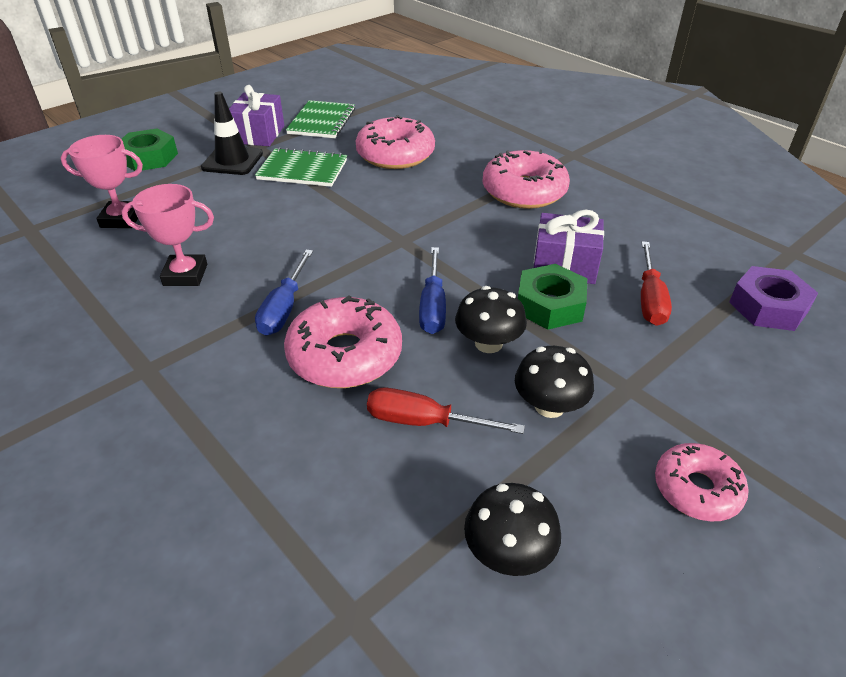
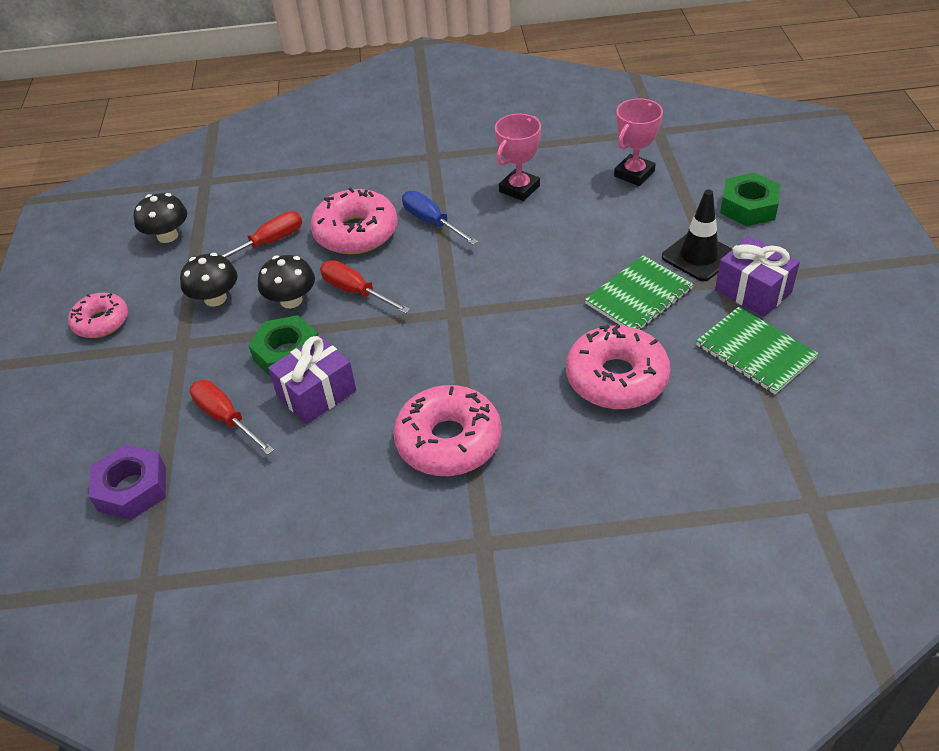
camera: 130 degrees right, 5 degrees up
blue screwdriver [419,247,446,334] -> red screwdriver [320,260,410,314]

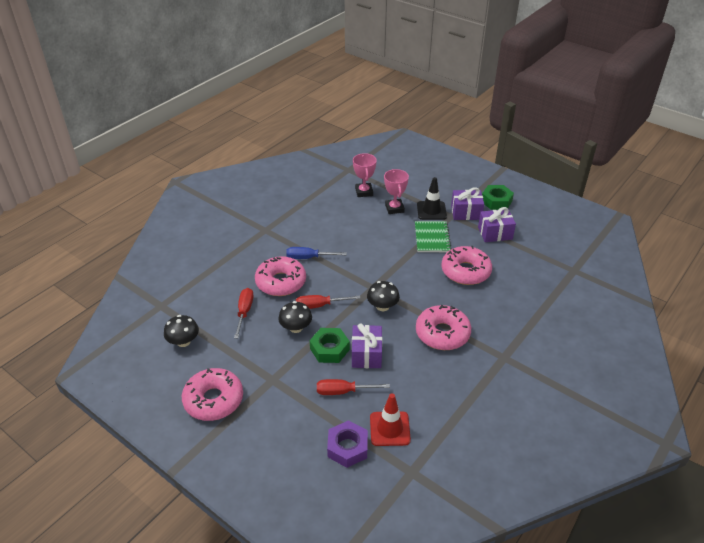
camera: 50 degrees left, 5 degrees down
pink donut [68,293,128,338] -> pink donut [182,368,243,421], size x1.61
black mushroom [180,253,238,307] -> black mushroom moved to [367,281,400,311]
pink trophy [495,114,541,201] -> pink trophy moved to [384,169,409,214]
green notebook [696,307,819,394] -> purple gift [478,207,516,242]
green nut [720,173,781,226] -> green nut moved to [482,185,514,210]
none -> red traffic cone [370,394,411,446]

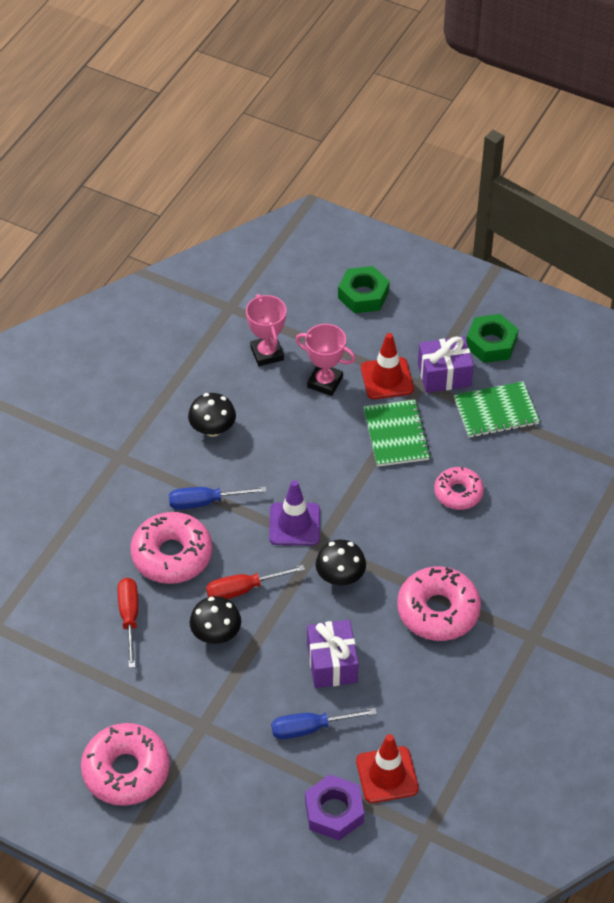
camera: 10 degrees left, 10 degrees up
black mushroom [164,315,199,347] -> black mushroom moved to [188,393,236,437]
green nut [310,328,350,363] -> green nut moved to [338,266,390,313]
red screwdriver [317,379,390,395] -> blue screwdriver [271,708,377,739]
pink trophy [384,169,409,214] -> pink trophy turned 45 degrees counterclockwise [296,324,356,396]
black traffic cone [417,177,447,220] -> red traffic cone [361,333,414,399]
pink donut [441,246,492,285] -> pink donut [434,467,484,510], size x0.62
purple gift [478,207,516,242] -> green notebook [454,381,540,438]
none -> purple traffic cone [269,480,320,546]

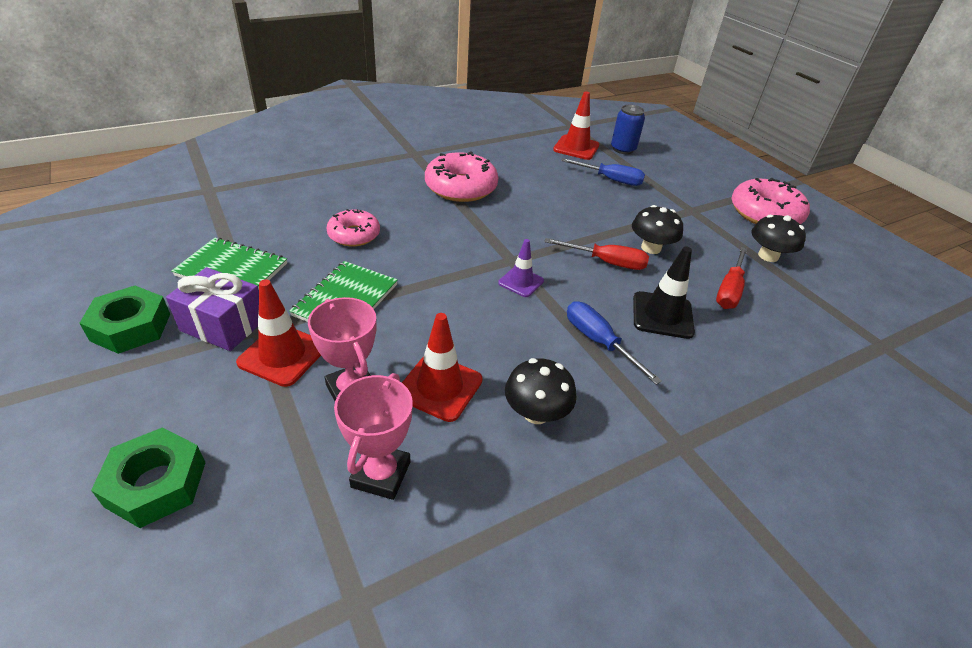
camera: 150 degrees left, 10 degrees down
pink donut [130,512,212,584] -> black traffic cone [633,247,695,339]
blue screwdriver [169,486,267,510] -> blue screwdriver turned 150 degrees counterclockwise [567,301,662,385]
purple traffic cone [269,480,320,546] -> purple traffic cone [498,239,544,297], size x0.65
purple nut [305,775,364,840] -> blue can [611,105,645,154]
purple gift [307,620,359,688] -> none
black mushroom [316,540,366,585] -> black mushroom moved to [751,215,806,262]
none -> red traffic cone [402,313,483,422]

